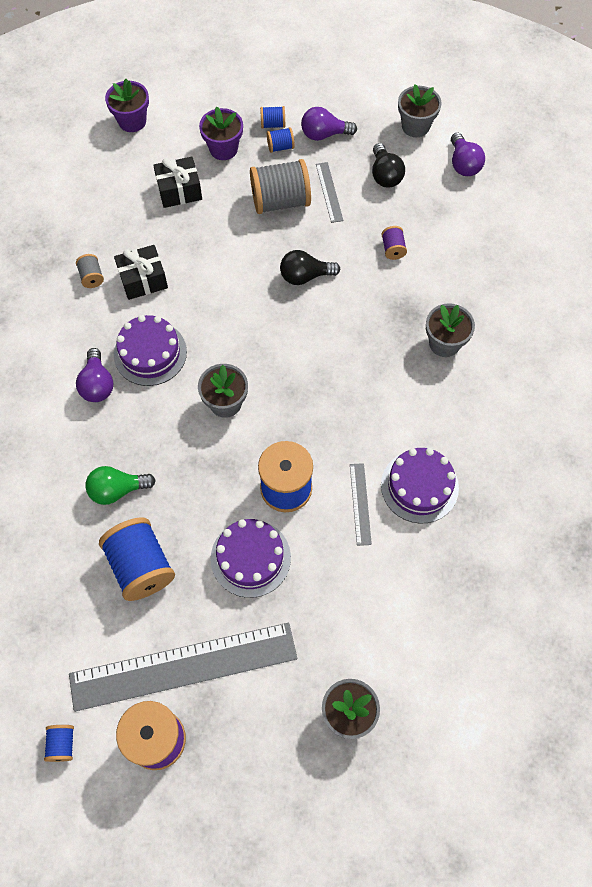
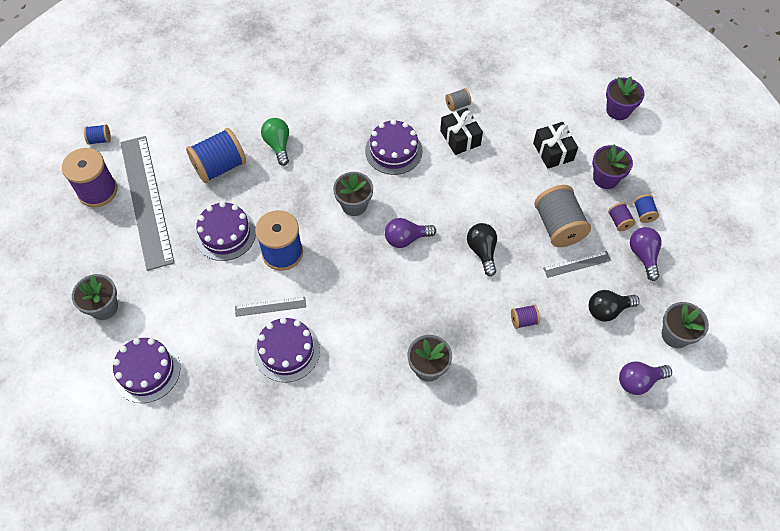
camera: 85 degrees right, 5 degrees down
purple light bulb [76,348,113,402] -> purple light bulb moved to [385,218,436,248]
blue spool [267,127,295,153] -> purple spool [608,202,635,231]
none -> purple cake [113,338,181,403]

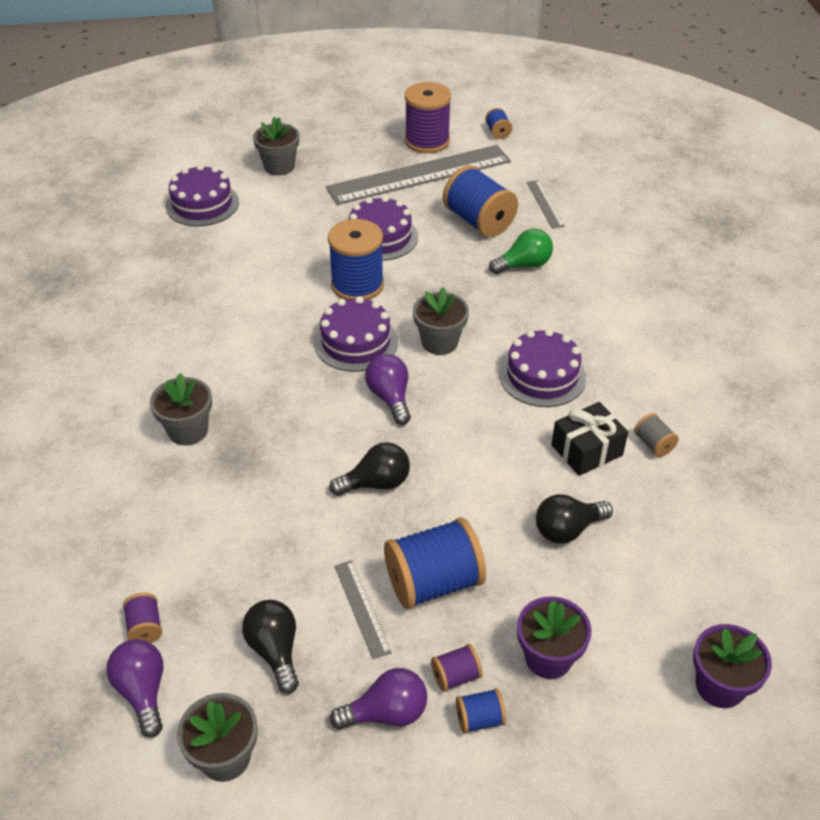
camera: 85 degrees right, 15 degrees down
grey ruler [235,297,306,317] -> grey ruler moved to [527,180,565,229]
purple cake [254,317,320,382] -> purple cake moved to [314,296,398,372]
purple spool [511,305,540,329] -> purple spool moved to [123,593,162,643]
black gift [533,122,578,169] -> none
grey spool [534,185,591,247] -> blue spool [384,517,486,609]
none -> black light bulb [536,494,613,544]

